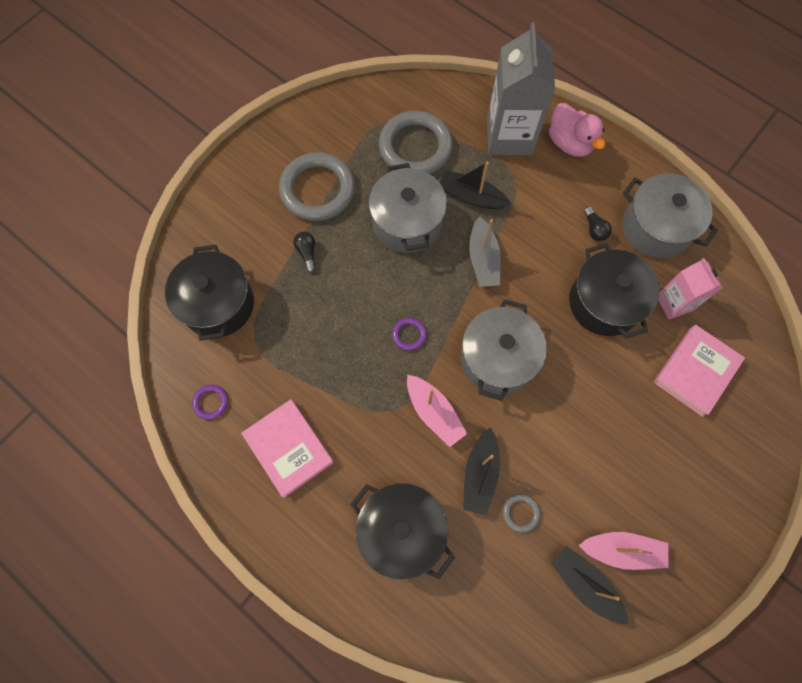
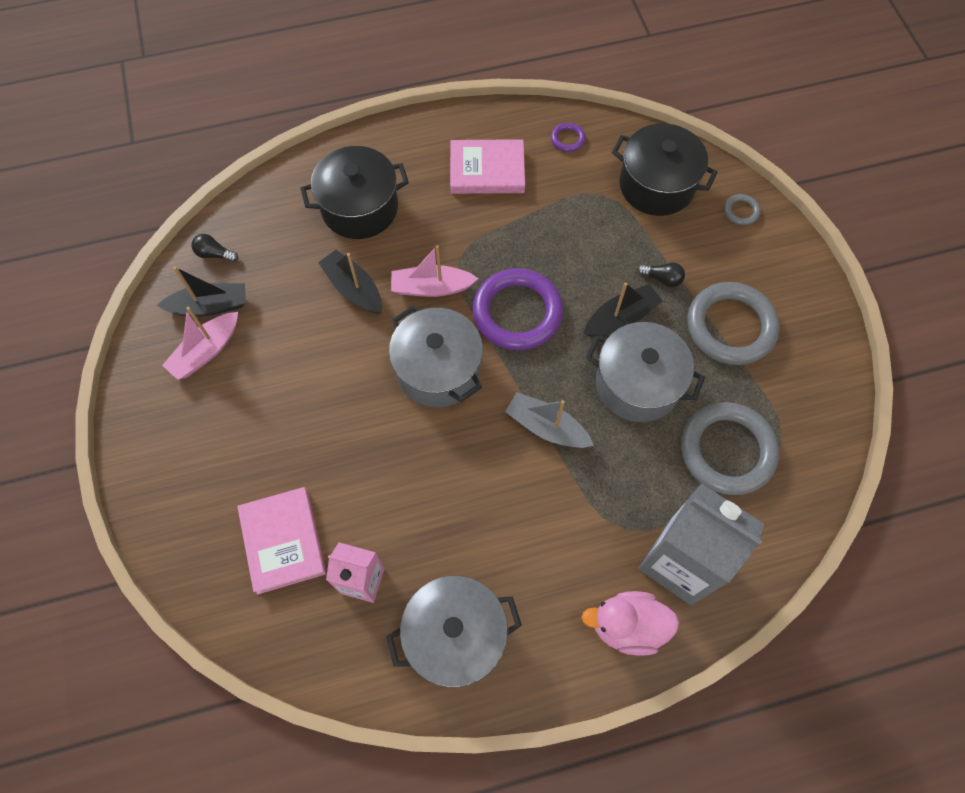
camera: 125 degrees right, 5 degrees down
purple ring [392,318,427,351] -> purple ring [473,268,563,350], size x2.37
black boat [440,162,511,209] -> black boat moved to [584,282,663,337]
grey ring [503,494,540,533] -> grey ring moved to [724,194,760,225]
black pot [569,243,660,339] -> none
black light bulb [584,207,612,241] -> black light bulb moved to [192,234,238,262]

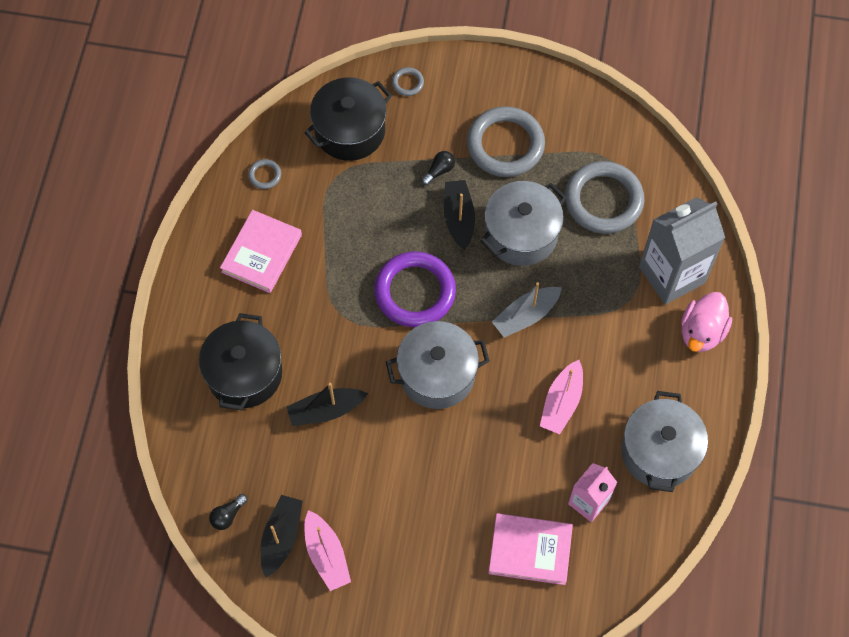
camera: 65 degrees left, 0 degrees up
pink boat [391,245,478,297] -> pink boat moved to [540,360,583,434]
purple ring [551,123,585,152] -> grey ring [248,159,281,189]

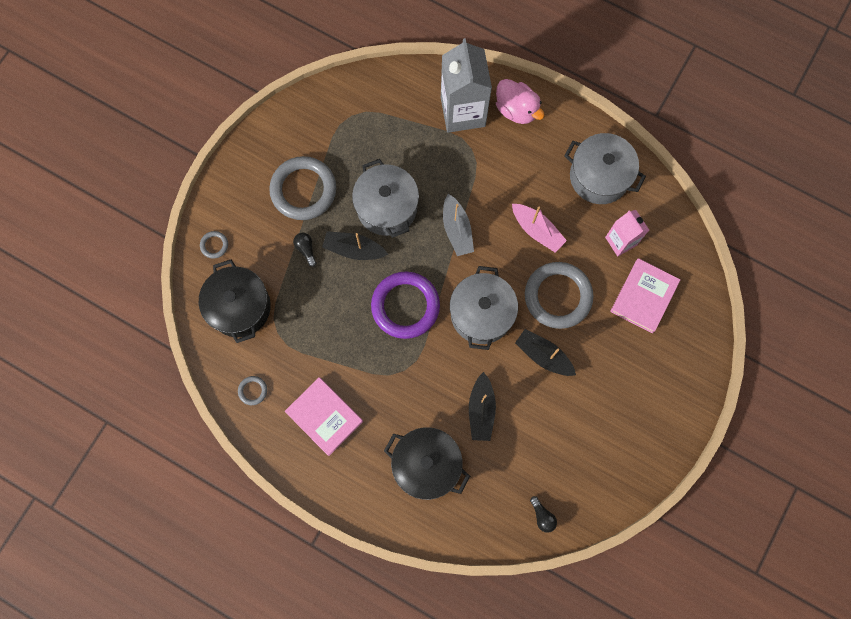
camera: 70 degrees left, 10 degrees up
black boat [261,495,303,577] -> black boat moved to [515,329,576,376]
pink boat [305,510,351,591] -> none
grey ring [565,161,644,234] -> grey ring moved to [525,262,594,329]

